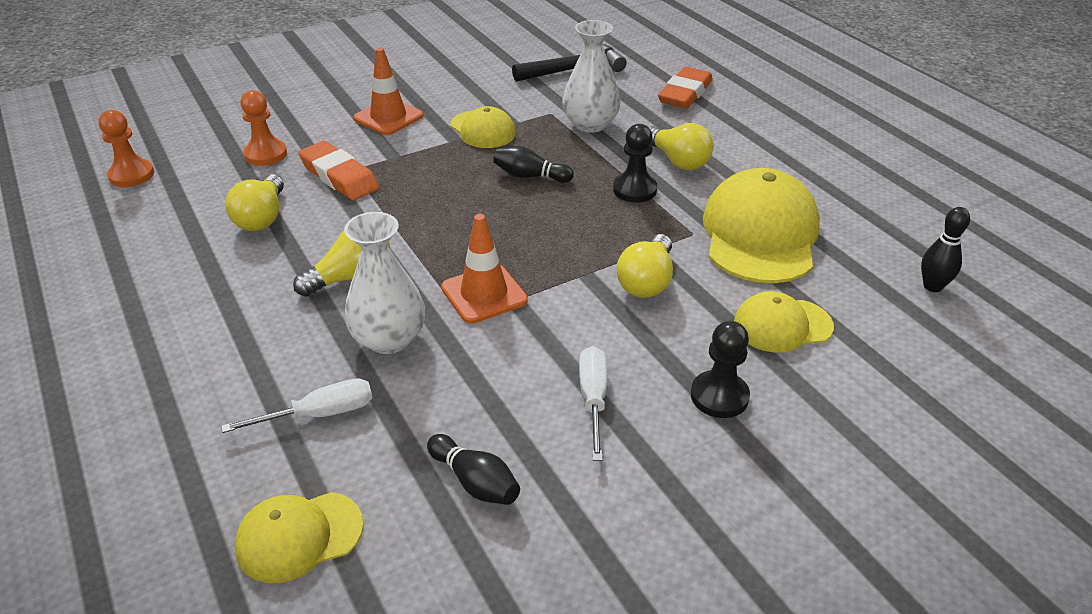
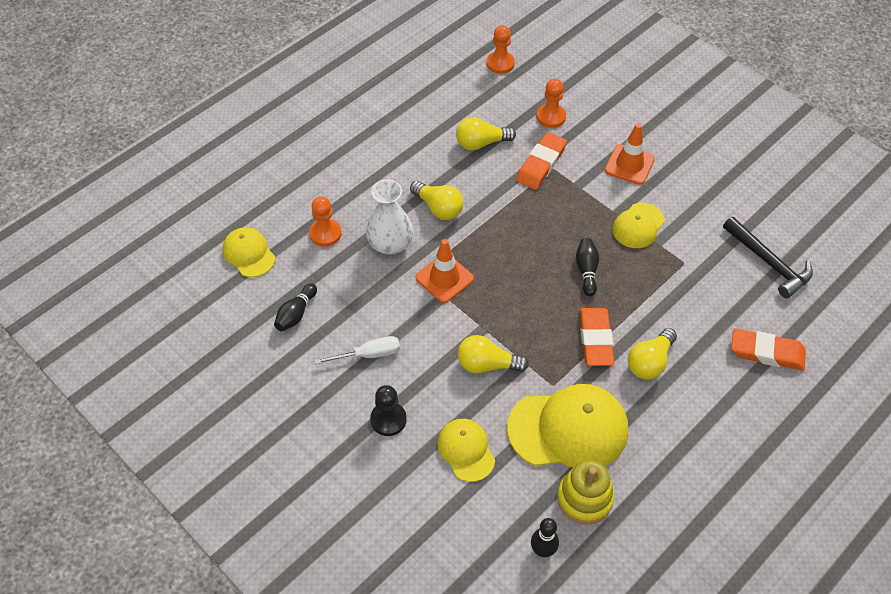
camera: 75 degrees right, 15 degrees up
white screwdriver [221,379,372,433] -> orange pawn [309,197,342,247]
white vase [562,20,620,133] -> none
black pawn [613,124,657,202] -> orange eraser [579,308,614,366]
none -> yellow stacking toy [557,460,614,525]

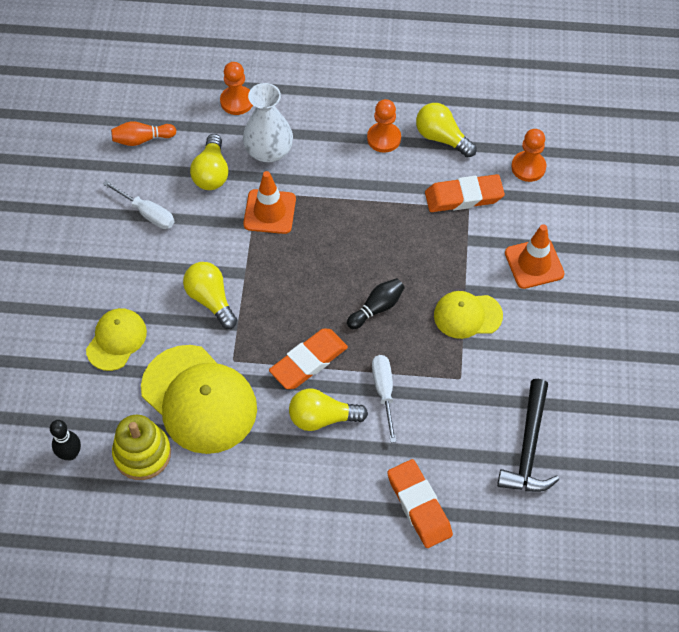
camera: 50 degrees right, 5 degrees up
yellow cap [223,227,275,277] -> none
black bowling pin [274,283,317,331] -> orange bowling pin [111,121,176,146]
black pawn [370,385,407,436] -> none
yellow light bulb [410,181,463,220] -> yellow light bulb moved to [190,134,229,190]
orange pawn [486,25,515,74] -> orange pawn moved to [367,99,401,153]
none -> white screwdriver [372,355,397,443]

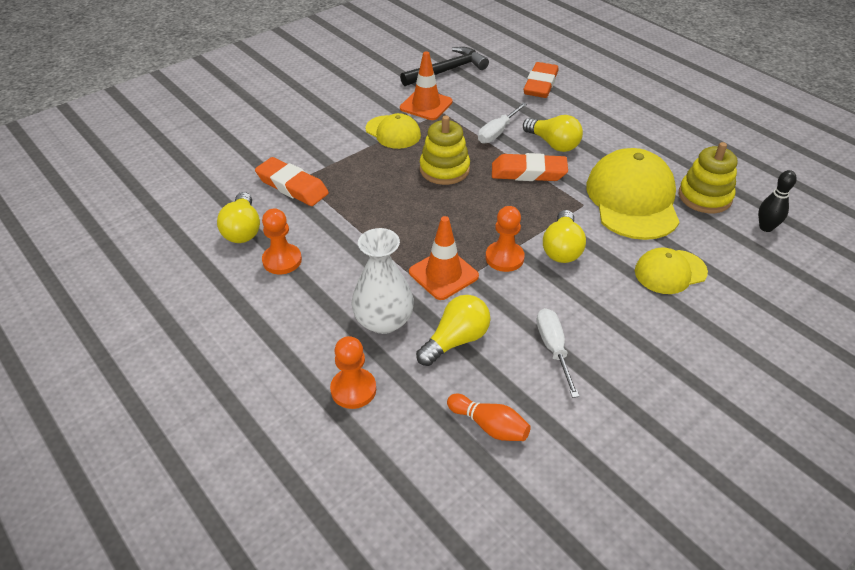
camera: 135 degrees left, 15 degrees down
black bowling pin [347,278,405,329] -> yellow stacking toy [420,116,470,185]
orange traffic cone [505,224,565,289] -> orange traffic cone moved to [400,51,453,120]
orange pawn [511,129,546,182] -> orange pawn moved to [486,206,525,272]

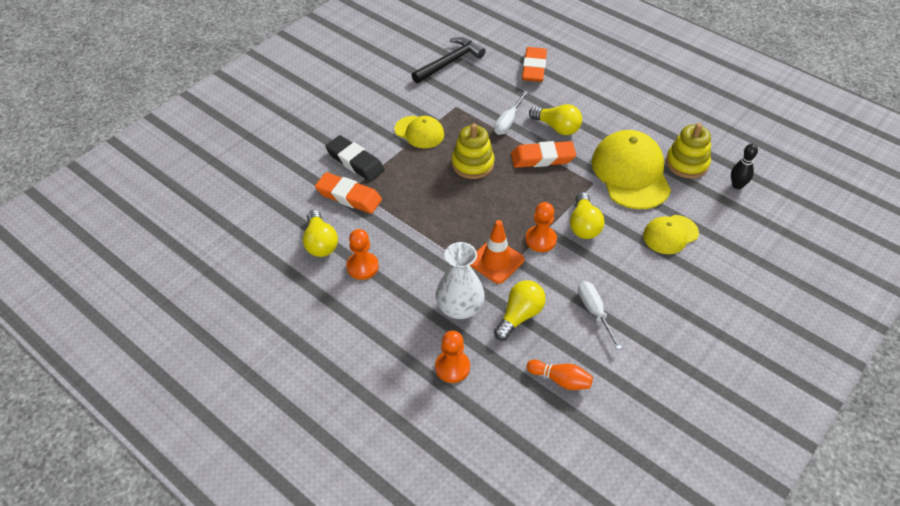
camera: 10 degrees left, 5 degrees up
orange traffic cone [400,51,453,120] -> none
none -> black eraser [325,135,385,182]

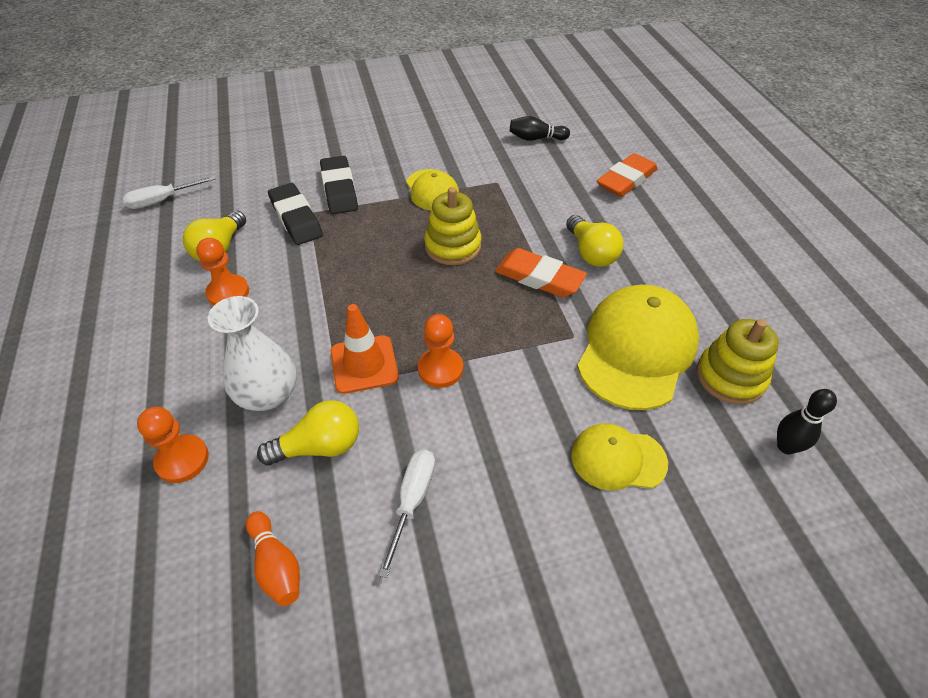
camera: 35 degrees right, 0 degrees up
orange eraser [315,172,382,214] -> black eraser [268,183,323,245]
black hammer [412,37,485,83] -> black bowling pin [510,116,570,141]
white screwdriver [494,91,528,135] -> white screwdriver moved to [123,176,216,209]
yellow light bulb [570,192,604,239] -> none

